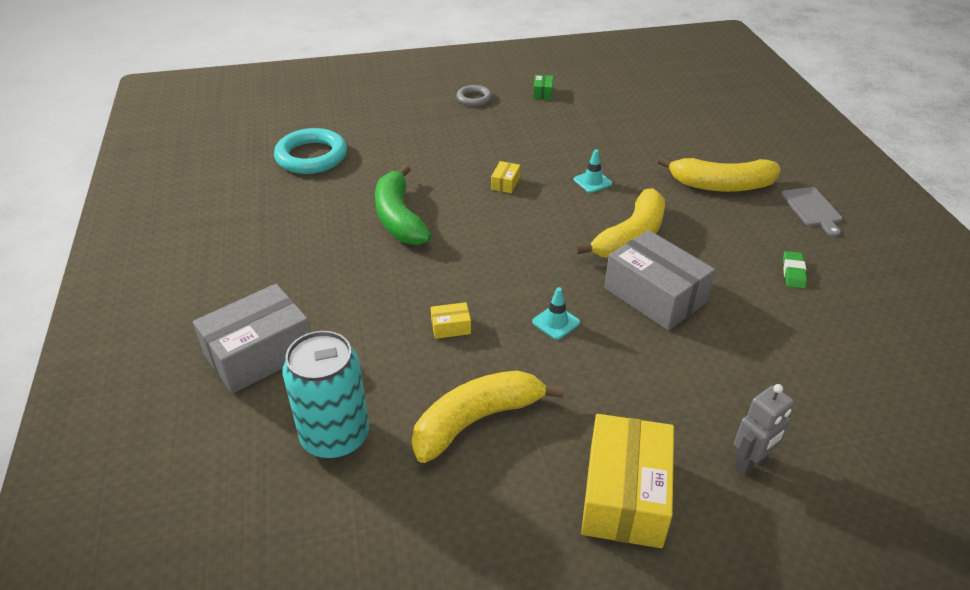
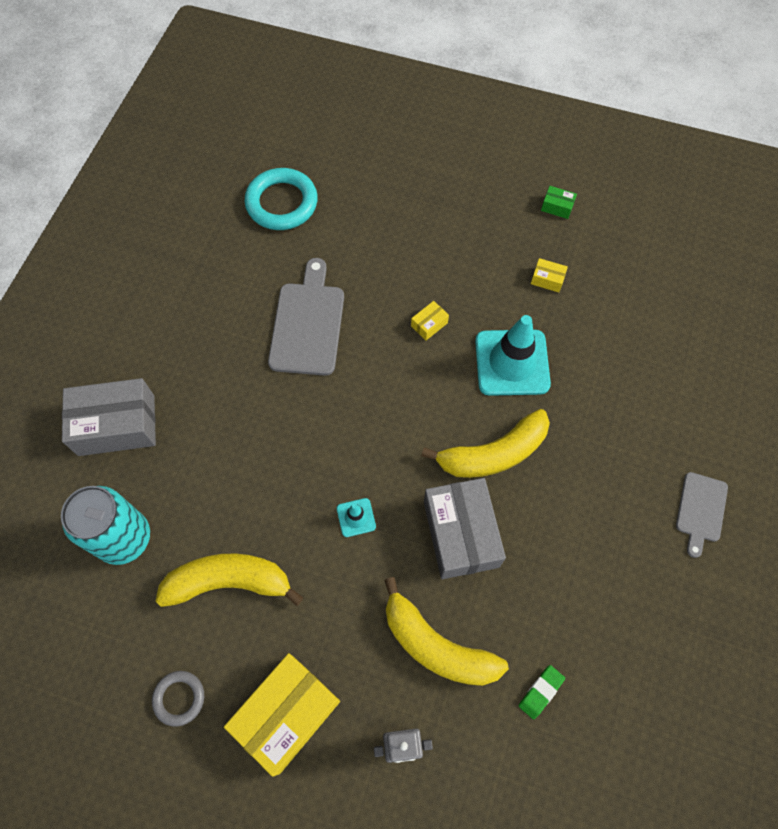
camera: 30 degrees right, 25 degrees up
green banana [375,165,432,245] -> grey cutting board [268,258,344,376]
yellow box [431,302,471,339] -> yellow box moved to [531,258,568,292]
grey ring [456,85,492,106] -> grey ring moved to [152,671,204,727]
green box [533,75,553,99] -> green box turned 75 degrees clockwise [541,186,577,219]
turquoise traffic cone [574,149,612,193] -> turquoise traffic cone [475,315,551,396], size x2.22
yellow banana [658,156,780,192] -> yellow banana moved to [384,577,509,686]
green eraser [783,251,807,289] -> green eraser moved to [519,665,565,719]

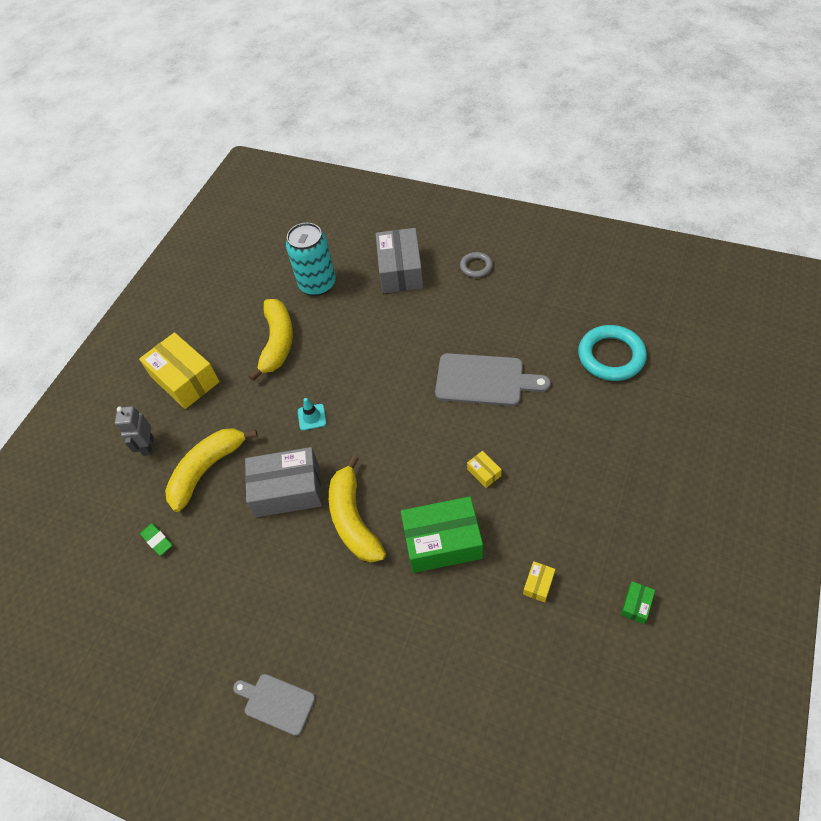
camera: 100 degrees right, 10 degrees down
grey ring [152,671,204,727] -> grey ring moved to [460,252,493,278]
turquoise traffic cone [475,315,551,396] -> green box [401,496,483,573]

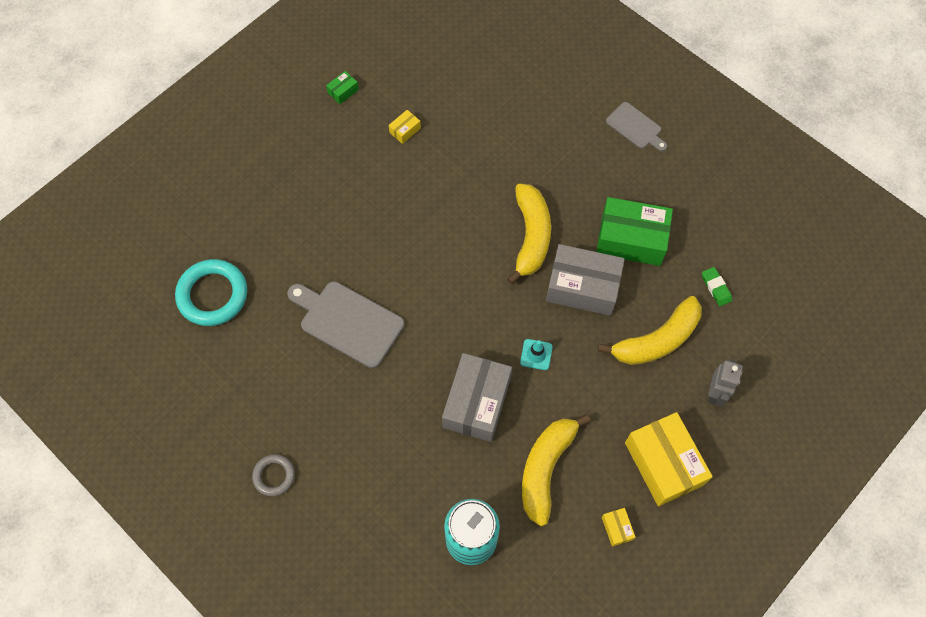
camera: 165 degrees left, 10 degrees up
grey box [376,228,423,293] -> grey box moved to [442,353,512,442]
green box [401,496,483,573] -> green box moved to [596,197,673,266]
yellow box [467,451,502,488] -> yellow box moved to [602,508,635,547]

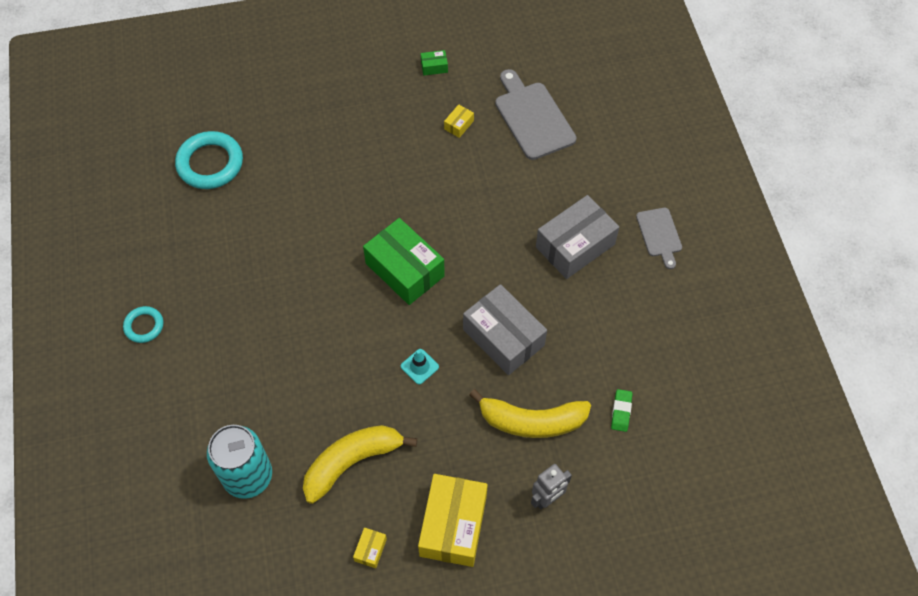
camera: 35 degrees right, 5 degrees down
grey ring [252,454,295,496] -> turquoise ring [123,306,163,343]
grey cutting board [287,281,404,368] -> grey cutting board moved to [495,69,577,160]
yellow box [389,110,421,144] -> yellow box turned 45 degrees counterclockwise [444,104,474,138]
grey box [442,353,512,442] -> grey box moved to [536,195,619,279]
yellow banana [507,184,551,284] -> none
green box [596,197,673,266] -> green box moved to [363,218,445,305]

